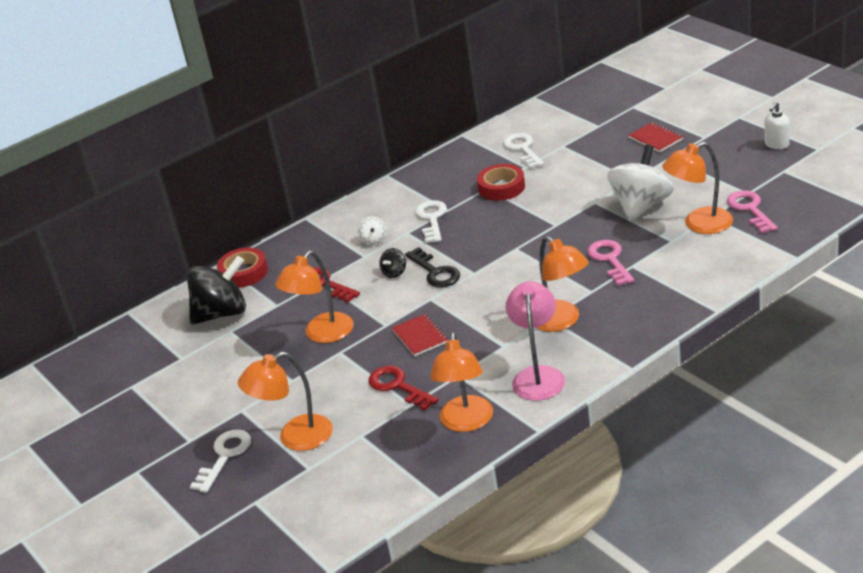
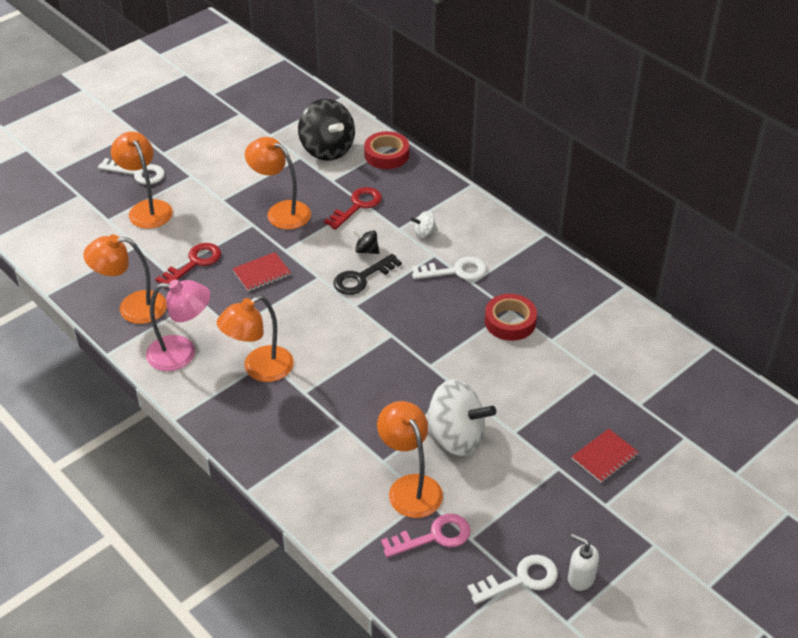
camera: 80 degrees right, 10 degrees up
white key [503,133,544,169] -> white key moved to [467,555,558,604]
pink key [587,240,635,286] -> none

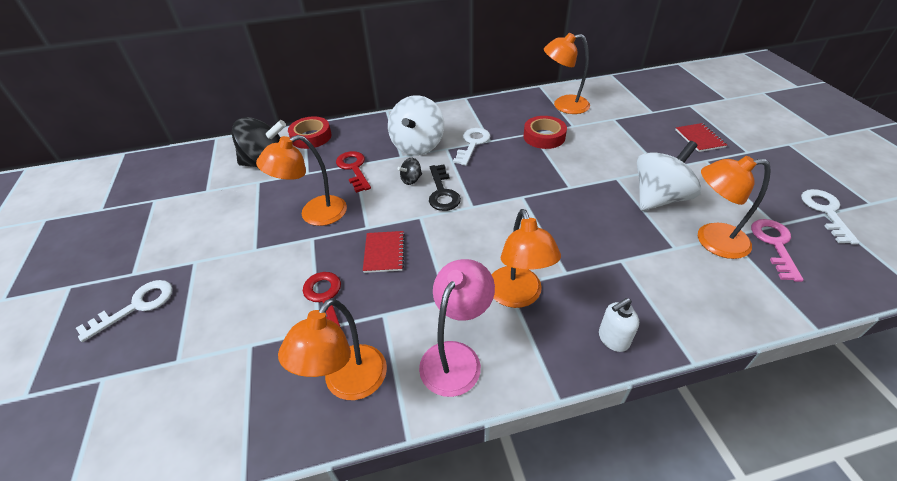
camera: 60 degrees left, 0 degrees up
orange lamp [111,132,173,229] -> orange lamp moved to [544,33,590,114]
white spinning top [410,211,438,238] -> white spinning top [388,95,444,156], size x2.29
white soap dispenser [568,533,599,591] -> white soap dispenser moved to [599,298,639,352]

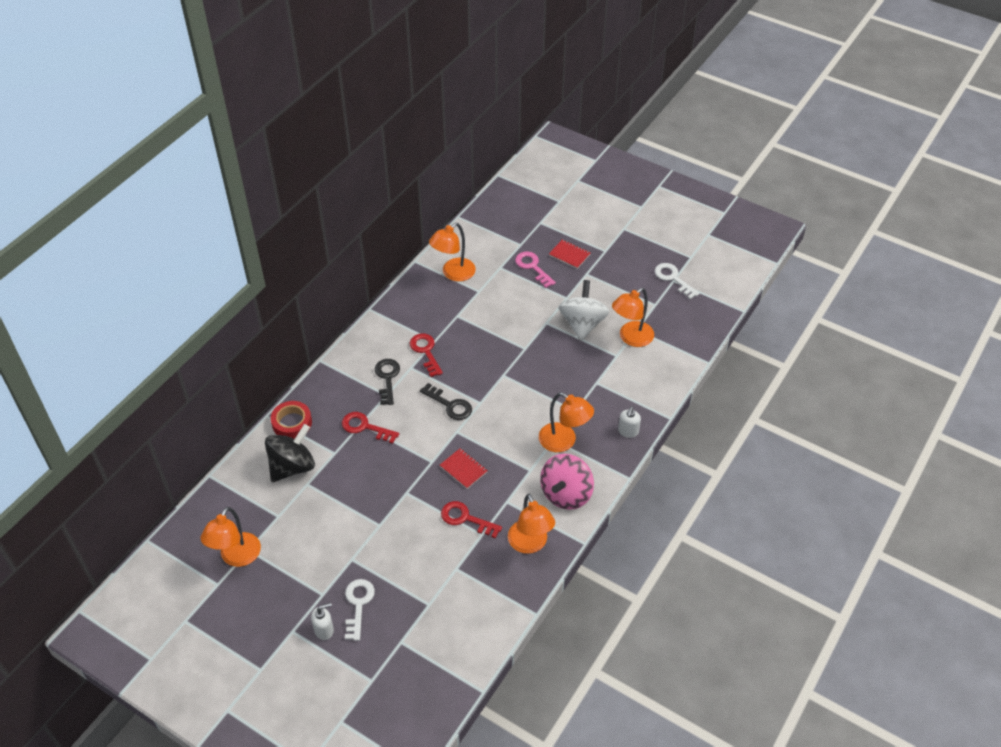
camera: 45 degrees left, 5 degrees up
orange lamp [256,135,347,226] -> orange lamp moved to [201,507,261,567]
white spinning top [388,95,444,156] -> black key [375,359,400,405]
black spinning top [397,158,422,185] -> none
pink lamp [419,259,495,397] -> pink spinning top [540,454,594,510]
white key [453,128,491,166] -> red key [410,333,443,377]
red tape [523,116,567,149] -> none
pink key [751,219,804,282] -> pink key moved to [515,251,556,288]
none -> white soap dispenser [311,603,334,640]

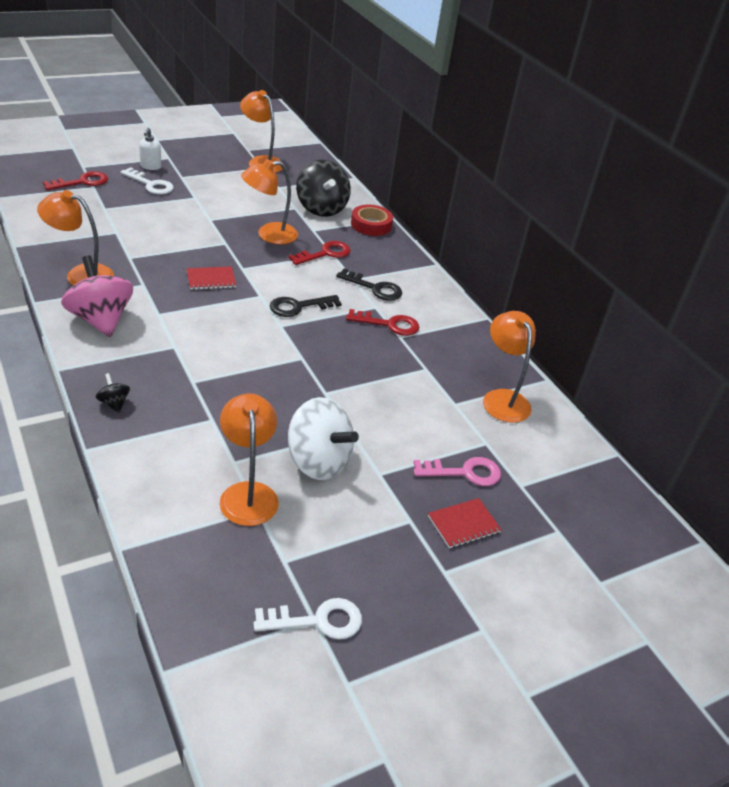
camera: 115 degrees right, 10 degrees down
red key [441,501,502,539] -> red key moved to [43,171,108,190]
orange lamp [539,392,594,452] -> orange lamp moved to [241,159,298,244]
white soap dispenser [618,406,641,438] -> black spinning top [96,373,130,413]

